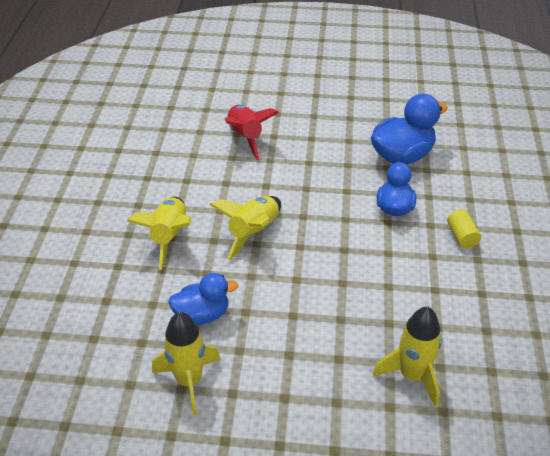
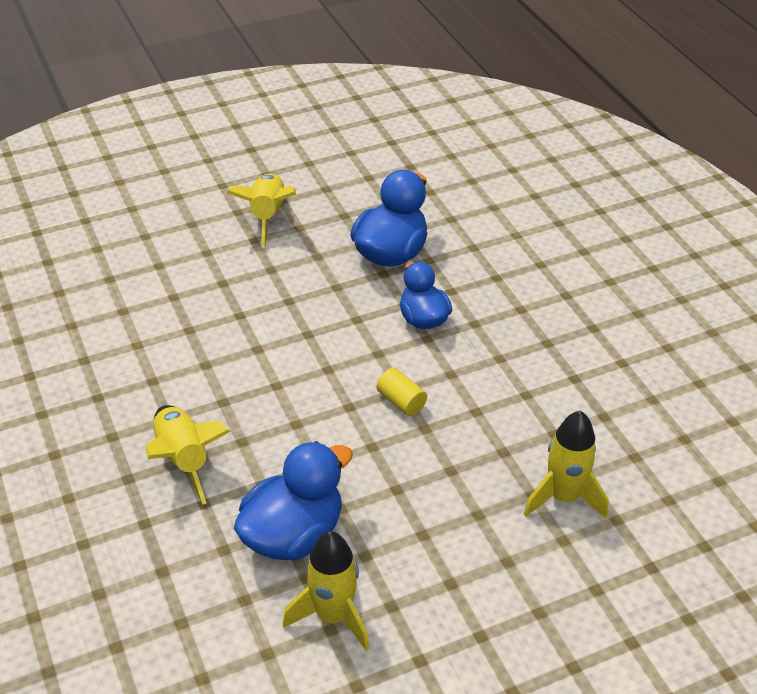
camera: 30 degrees left, 0 degrees up
blue duck [168,273,238,325] -> blue duck [234,441,353,560], size x1.53
yellow rocket [209,196,281,261] -> yellow rocket moved to [227,173,296,247]
red rocket [225,105,279,160] -> none
yellow cylinder [447,209,481,248] -> yellow cylinder moved to [376,368,427,416]

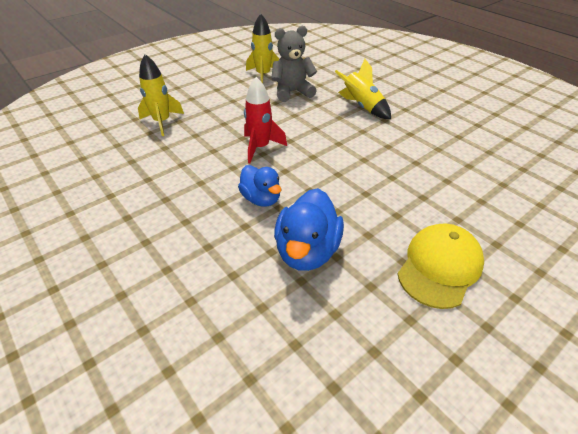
camera: 165 degrees right, 0 degrees up
yellow rocket [227,173,296,247] -> yellow cap [397,224,484,309]
blue duck [234,441,353,560] -> grey teddy bear [271,26,317,102]
yellow cylinder [376,368,427,416] -> red rocket [244,77,287,163]

